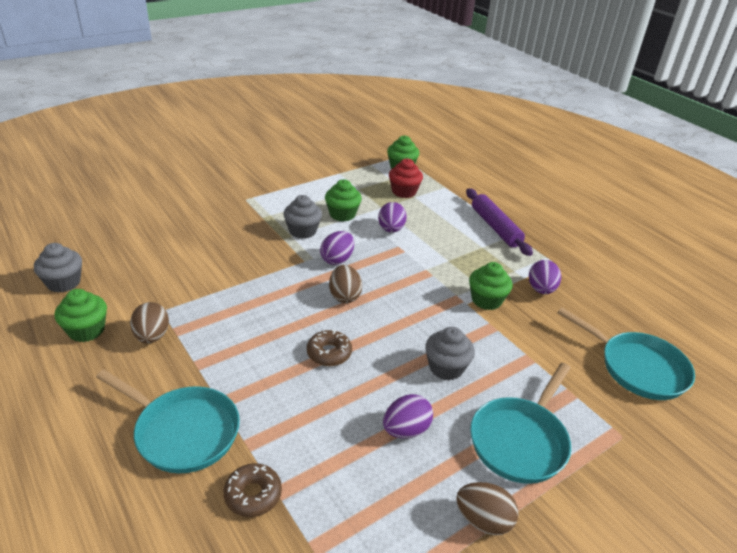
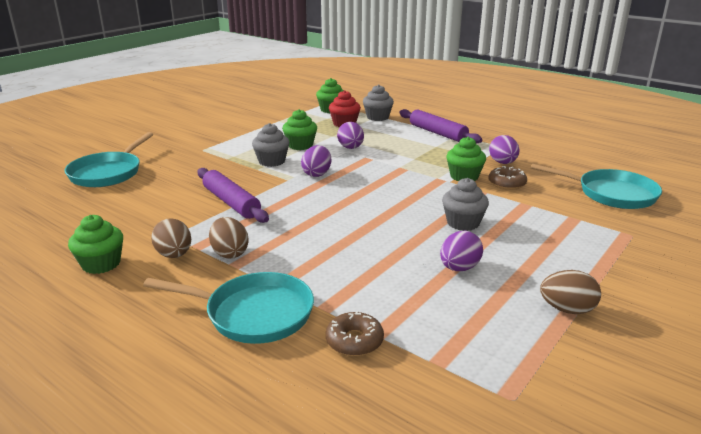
camera: 15 degrees left, 10 degrees down
grey cupcake [34,243,82,293] -> grey cupcake moved to [363,85,394,121]
brown donut [307,330,352,366] -> brown donut moved to [488,166,527,190]
brown egg [329,265,362,303] -> brown egg moved to [209,217,249,259]
turquoise pan [470,363,571,484] -> turquoise pan moved to [64,132,154,187]
none -> purple rolling pin [198,168,269,223]

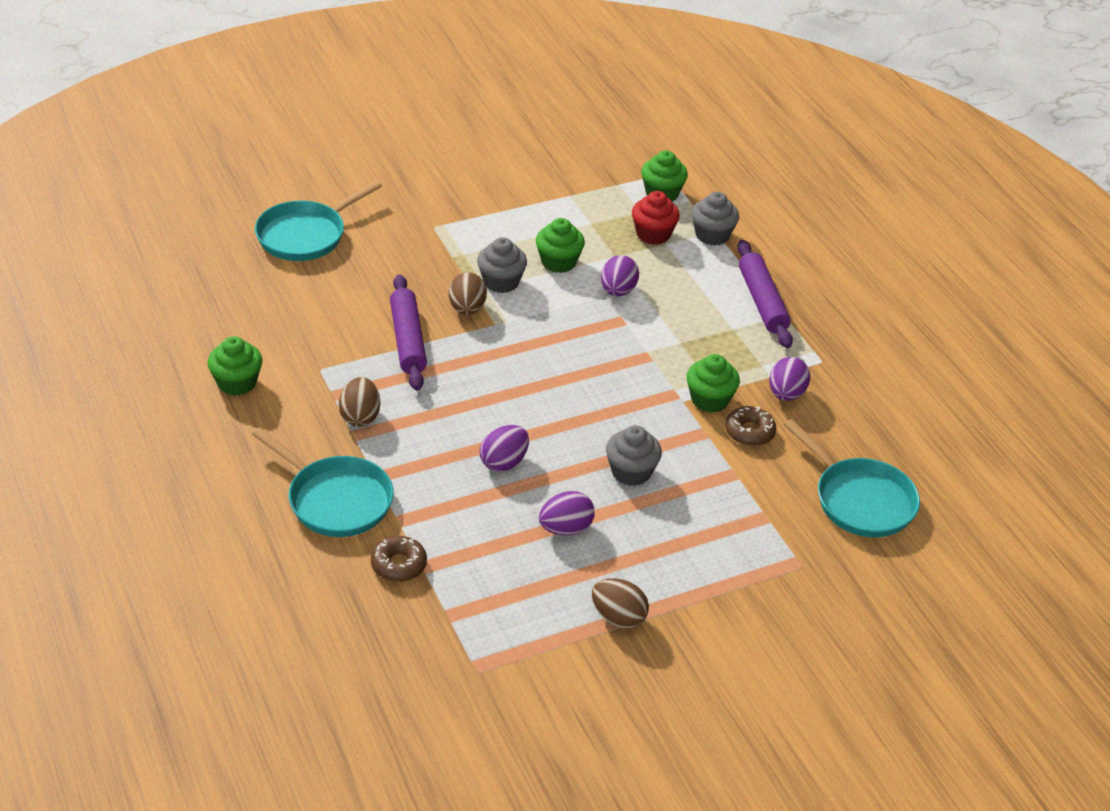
camera: 25 degrees right, 15 degrees up
brown egg [151,218,191,258] -> brown egg moved to [449,272,487,315]
purple egg [301,145,331,177] -> purple egg moved to [480,425,529,472]

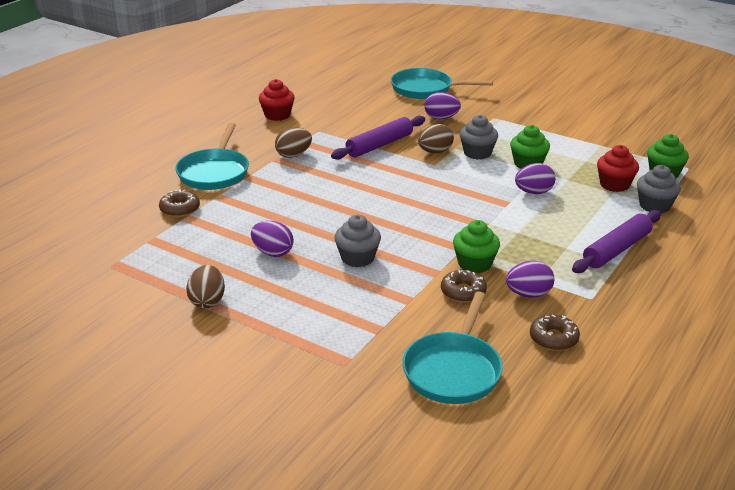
camera: 60 degrees right, 10 degrees down
green cupcake [208,336,262,396] -> red cupcake [259,79,295,121]
purple egg [480,425,529,472] -> purple egg moved to [425,92,461,119]
none -> brown donut [530,314,580,351]

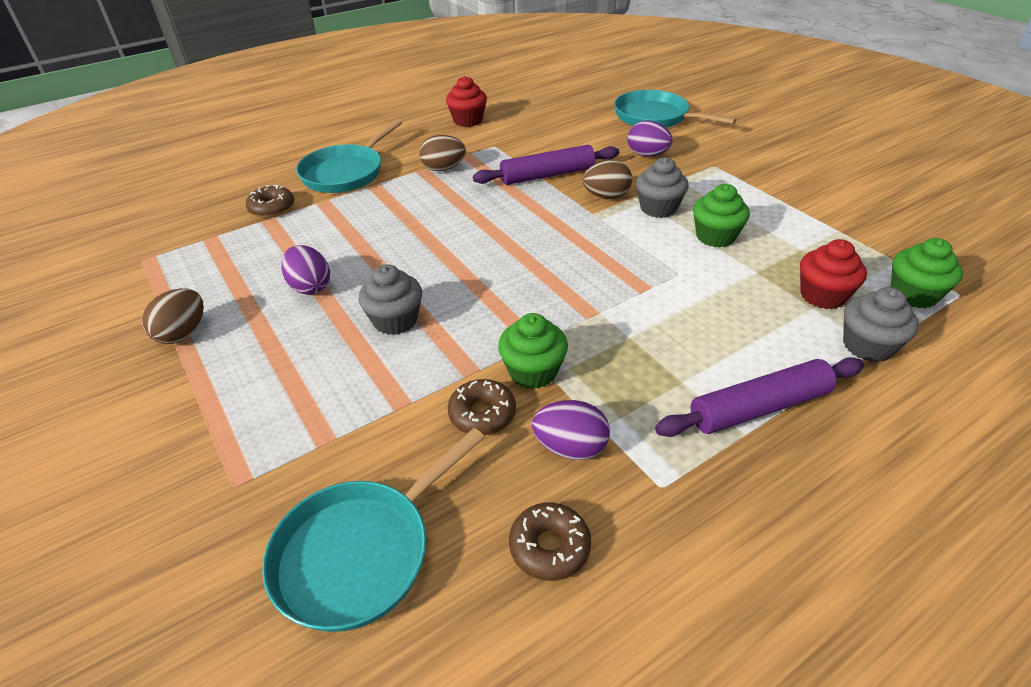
camera: 25 degrees right, 10 degrees up
purple egg [515,163,555,194] -> none

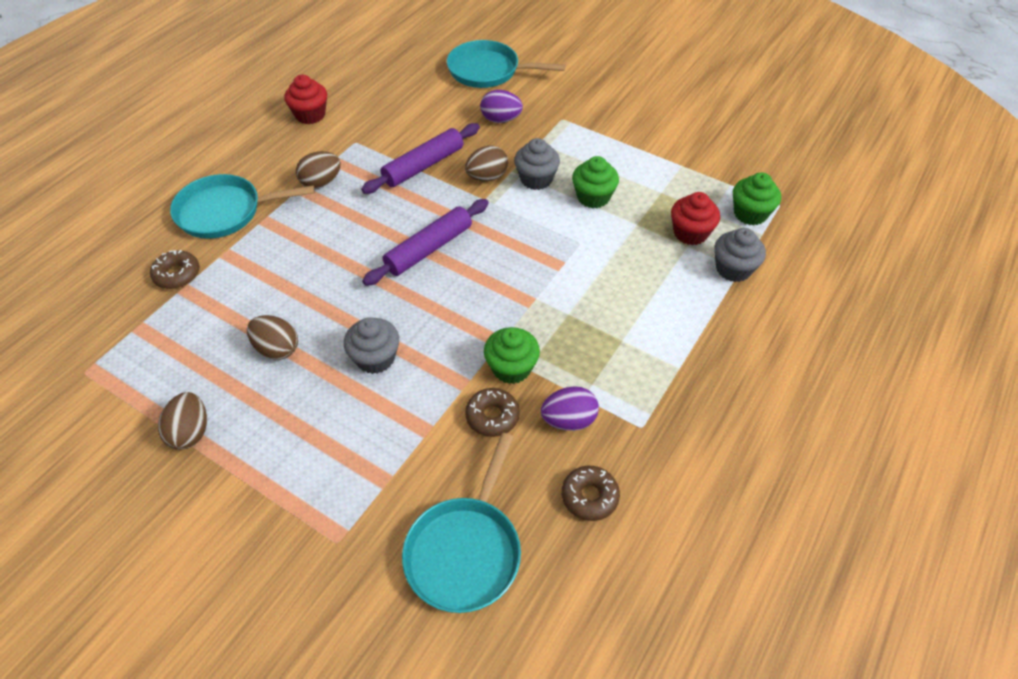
camera: 25 degrees left, 10 degrees up
purple egg [281,245,330,295] -> brown egg [247,315,298,360]
turquoise pan [296,119,402,193] -> turquoise pan turned 75 degrees clockwise [170,174,315,239]
purple rolling pin [655,357,864,437] -> purple rolling pin moved to [362,199,489,286]

